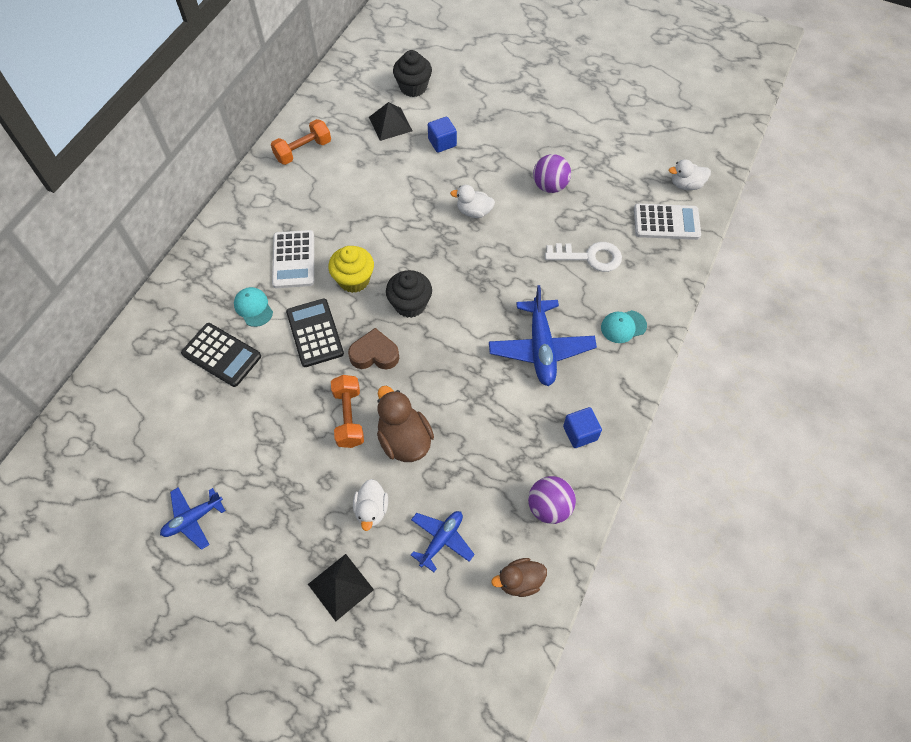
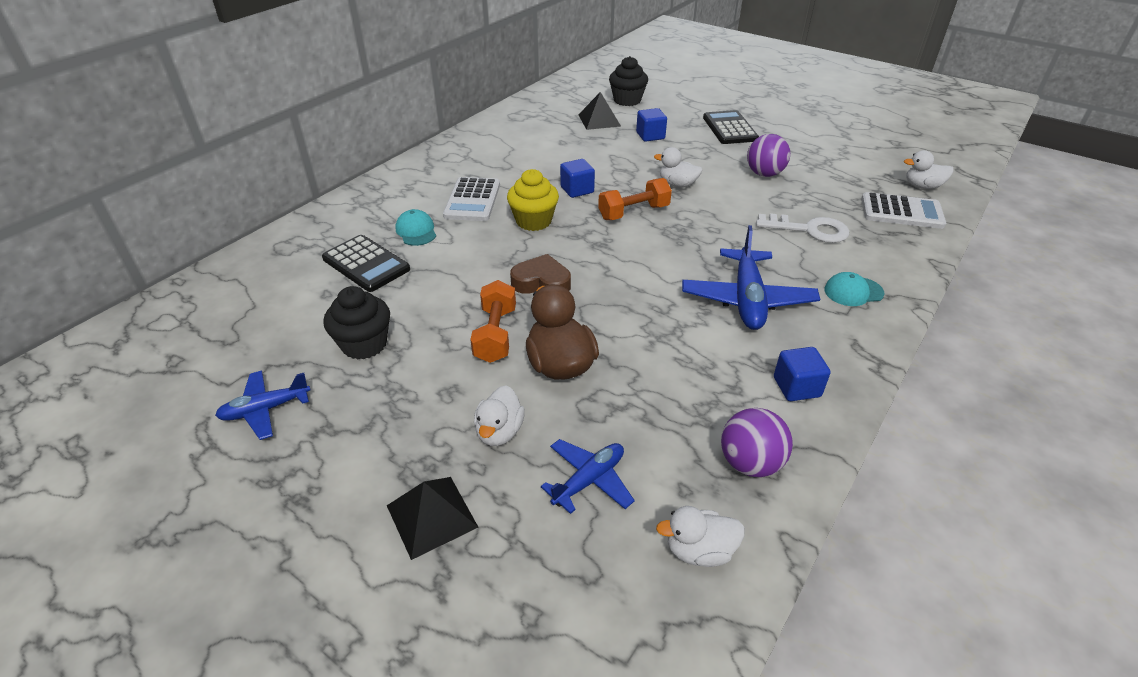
camera: 10 degrees right, 20 degrees down
orange dumbbell [271,119,331,165] -> orange dumbbell moved to [598,178,672,220]
black calculator [286,299,344,367] -> black calculator moved to [703,110,759,144]
black cupcake [386,270,432,318] -> black cupcake moved to [324,286,390,360]
brown duck [491,558,547,597] -> white duck [656,506,745,567]
none -> blue cube [560,159,595,198]

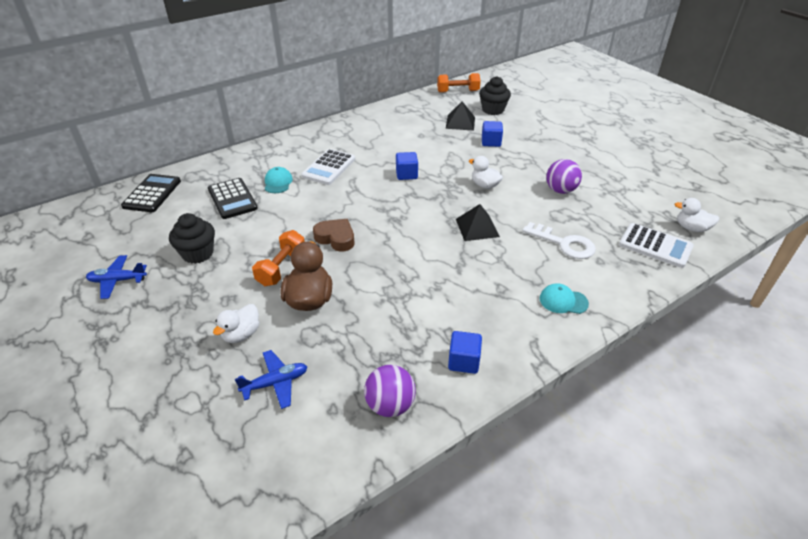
camera: 20 degrees right, 0 degrees up
black pyramid [387,477,478,560] -> black pyramid moved to [456,204,500,241]
yellow cupcake [507,169,559,231] -> none
orange dumbbell [598,178,672,220] -> orange dumbbell moved to [437,73,481,93]
white duck [656,506,745,567] -> none
blue plane [682,225,820,330] -> none
black calculator [703,110,759,144] -> black calculator moved to [121,174,181,212]

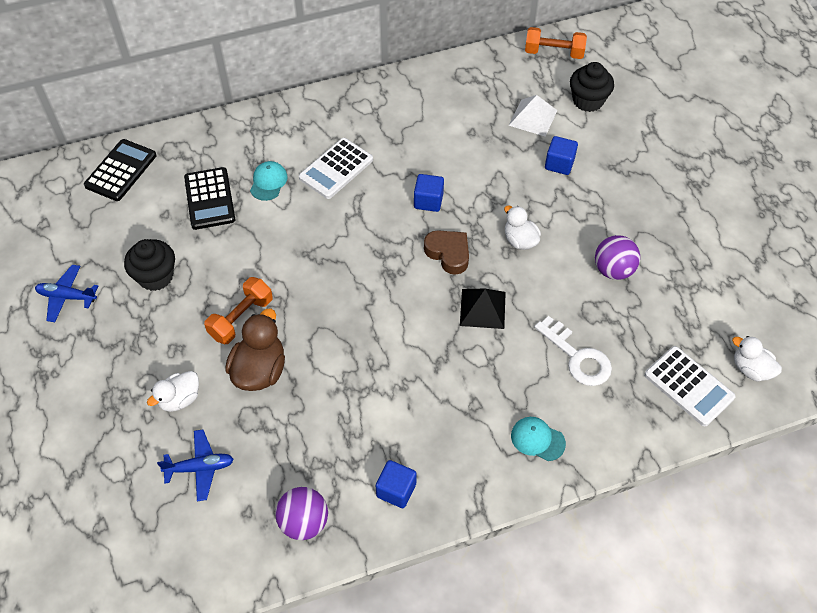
camera: 15 degrees right, 15 degrees up
brown heart [313,219,354,252] -> brown heart moved to [424,230,469,275]
black pyramid [446,102,475,131] -> white pyramid [509,95,557,137]

